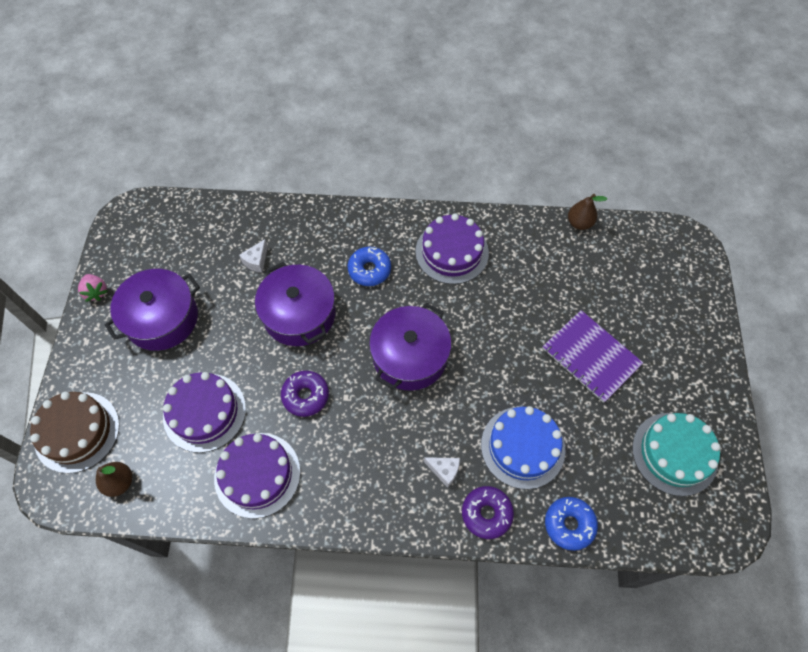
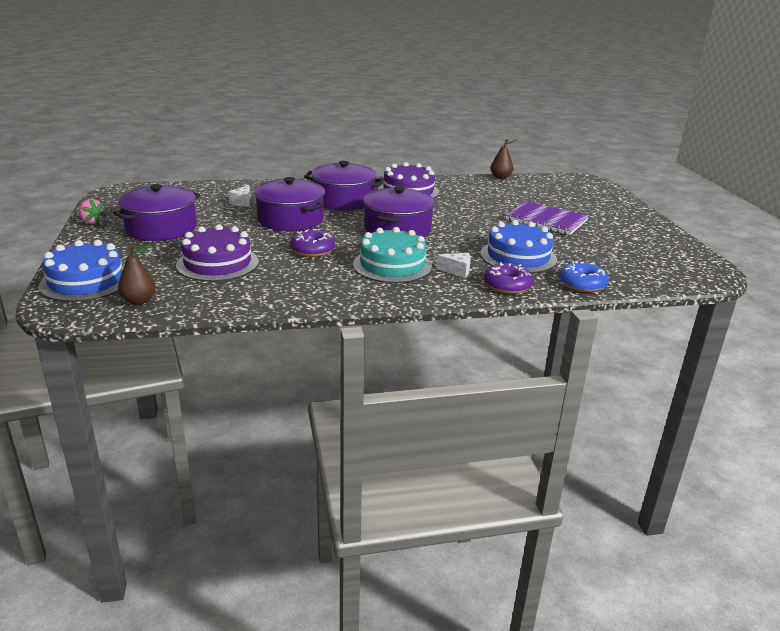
camera: 15 degrees left, 35 degrees down
brown cake [30,392,120,473] -> blue cake [39,240,124,302]
purple cake [214,433,300,519] -> none
blue donut [347,247,391,286] -> purple pot [304,161,384,211]
turquoise cake [632,413,721,496] -> turquoise cake moved to [353,227,432,283]

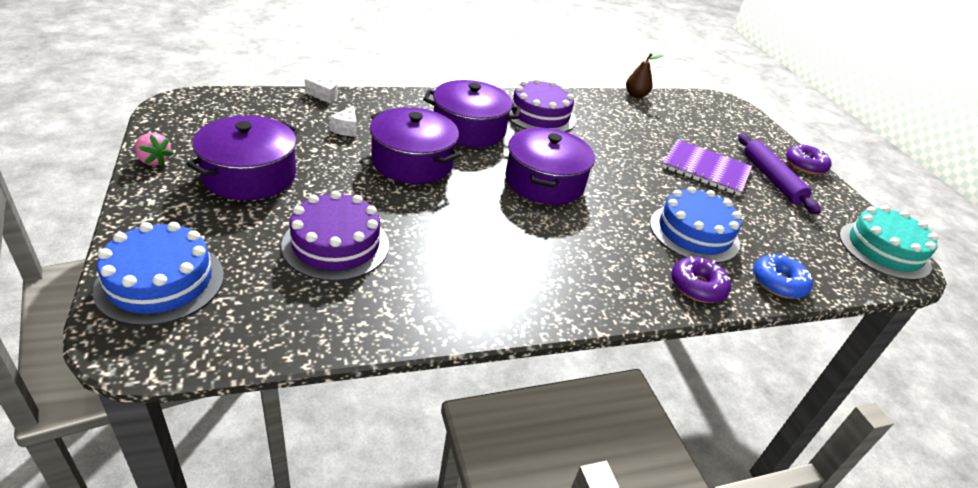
camera: 10 degrees left, 10 degrees up
brown pear [118,244,156,305] -> none
purple donut [290,229,335,257] -> purple donut moved to [786,144,832,175]
turquoise cake [353,227,432,283] -> turquoise cake moved to [839,205,938,280]
white cheese [436,253,471,278] -> white cheese moved to [305,79,338,103]
none -> purple rolling pin [738,134,821,215]

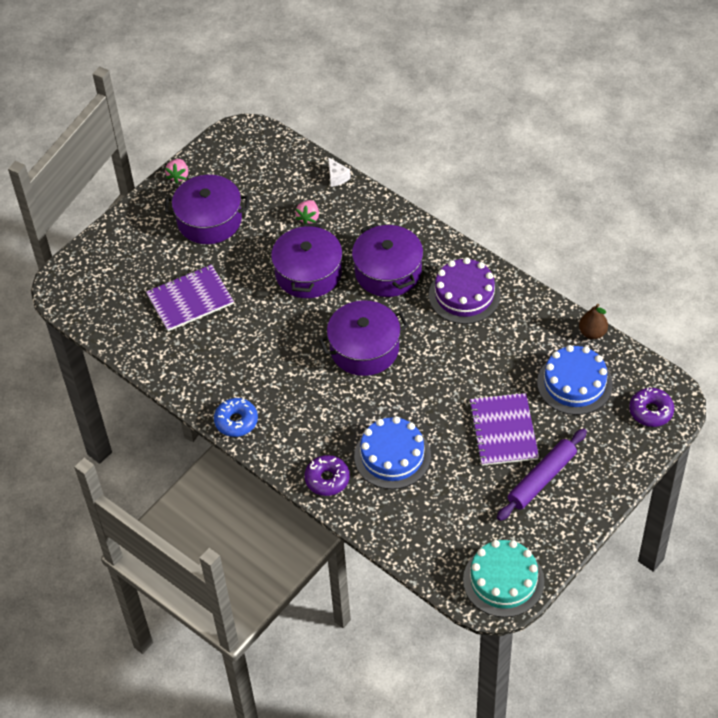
camera: 65 degrees right, 15 degrees up
blue cake [93,222,224,326] -> blue cake moved to [537,345,613,415]
purple cake [281,191,389,281] -> purple notebook [146,264,234,331]
white cheese [330,105,357,137] -> pink strawberry [296,200,319,224]
blue donut [753,253,813,299] -> blue donut moved to [214,398,258,437]
purple donut [786,144,832,175] -> purple donut moved to [629,387,674,427]

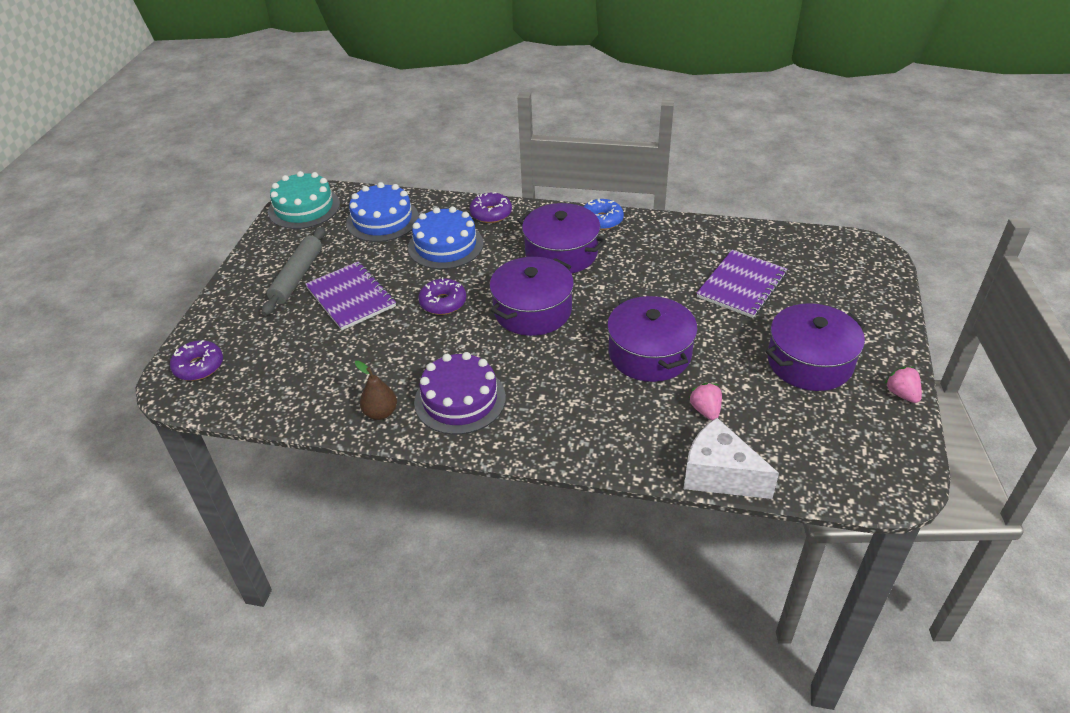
camera: 150 degrees right, 10 degrees down
white cheese [328,157,351,187] -> white cheese [683,418,779,499], size x2.07
purple pot [352,223,423,297] -> purple pot moved to [517,203,607,274]
purple rolling pin [497,428,587,521] -> grey rolling pin [262,227,325,316]
blue cake [537,345,613,415] -> blue cake moved to [346,182,419,242]
brown pear [579,304,608,339] -> brown pear moved to [355,361,397,420]
none -> purple donut [419,277,466,315]

